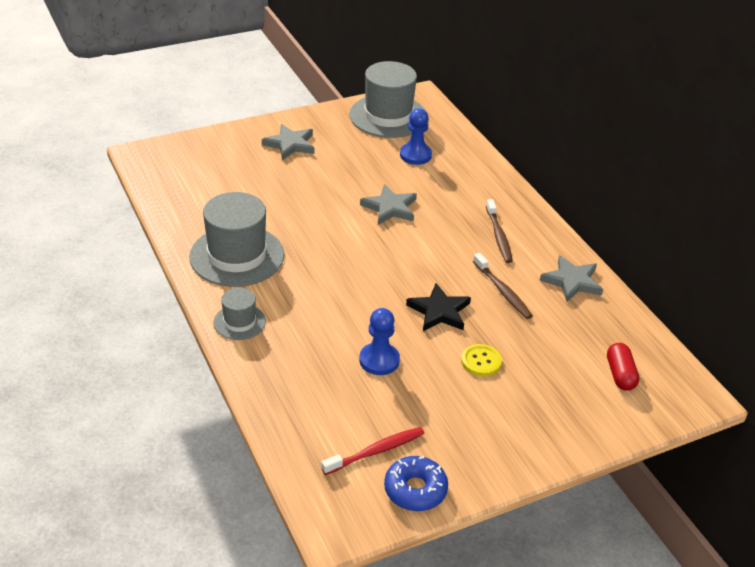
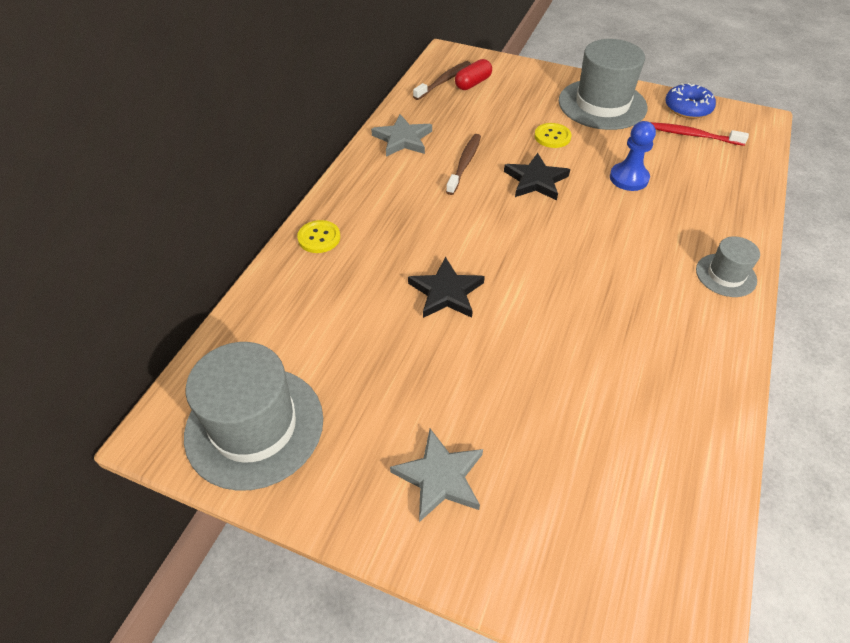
camera: 130 degrees left, 10 degrees up
grey hat [189,192,284,287] -> grey hat moved to [559,39,647,130]
grey star [360,184,417,225] -> black star [408,257,485,318]
blue pawn [400,109,432,165] -> none
brown toothbrush [486,199,513,263] -> brown toothbrush moved to [413,61,471,100]
none -> yellow button [297,220,340,253]

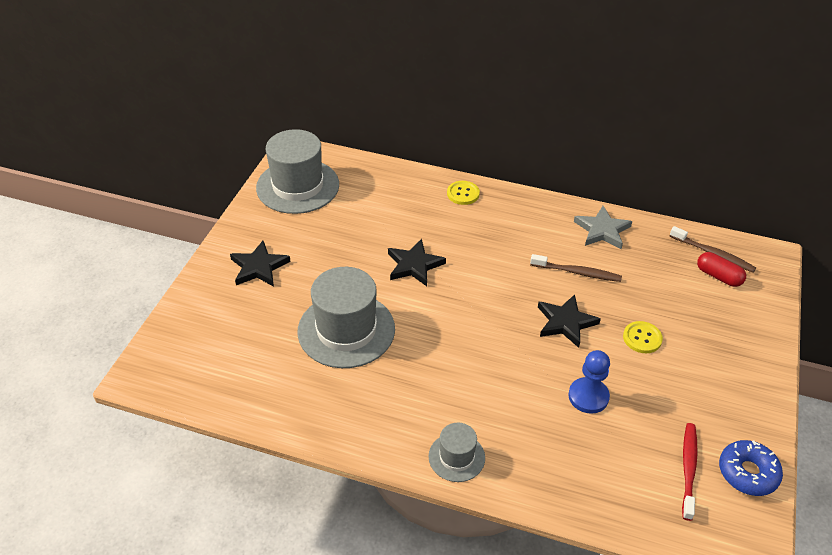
camera: 85 degrees right, 5 degrees down
grey star [390,429,483,522] -> black star [230,241,291,286]
grey hat [559,39,647,130] -> grey hat moved to [297,267,395,368]

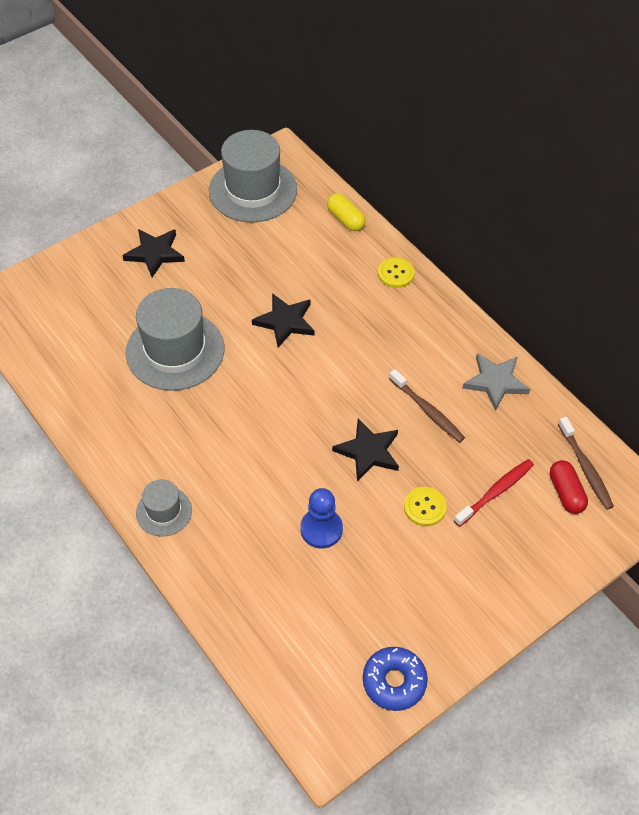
camera: 35 degrees right, 10 degrees up
red toothbrush [682,423,698,521] -> red toothbrush moved to [454,459,534,527]
none -> yellow capsule [327,193,366,231]

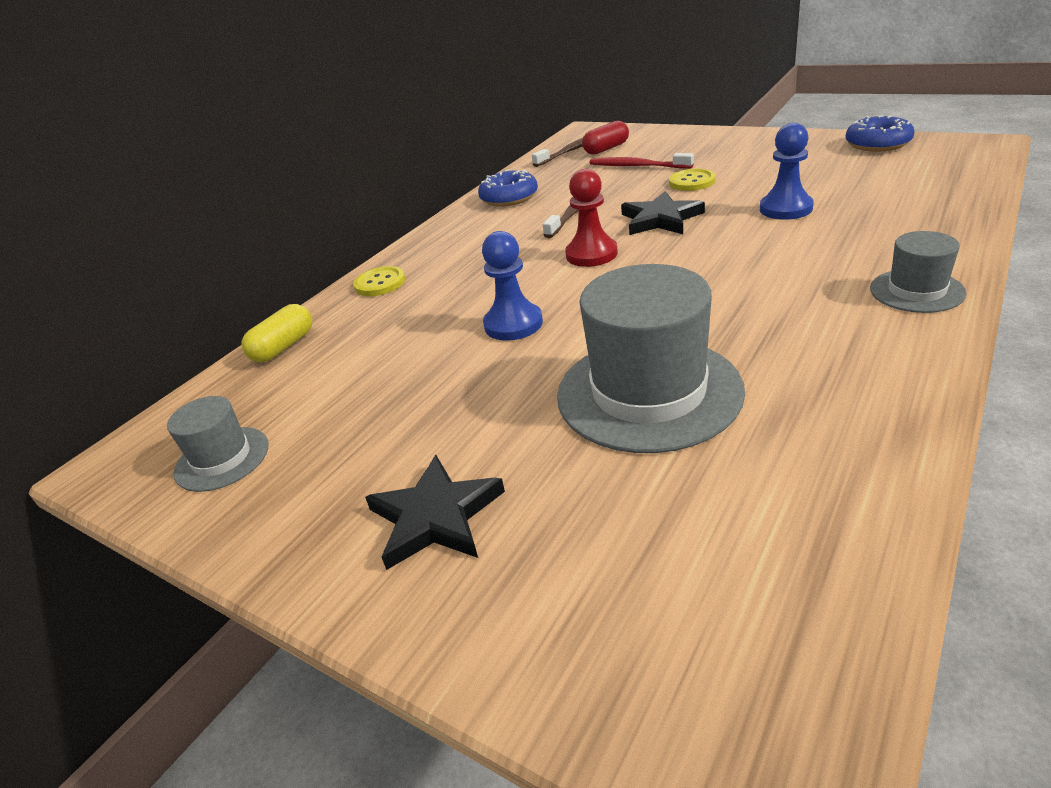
camera: 105 degrees left, 20 degrees down
grey hat [209,130,297,222] -> grey hat [167,396,269,492], size x0.52
black star [252,293,314,348] -> blue pawn [482,231,543,340]
grey star [463,353,530,411] -> blue donut [478,169,538,207]
none -> red pawn [565,169,618,267]

